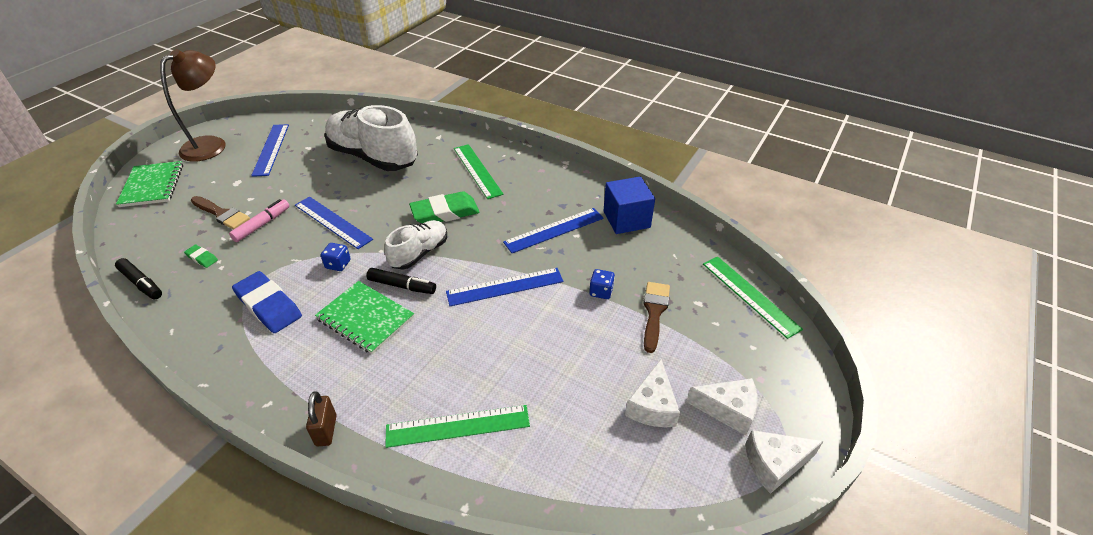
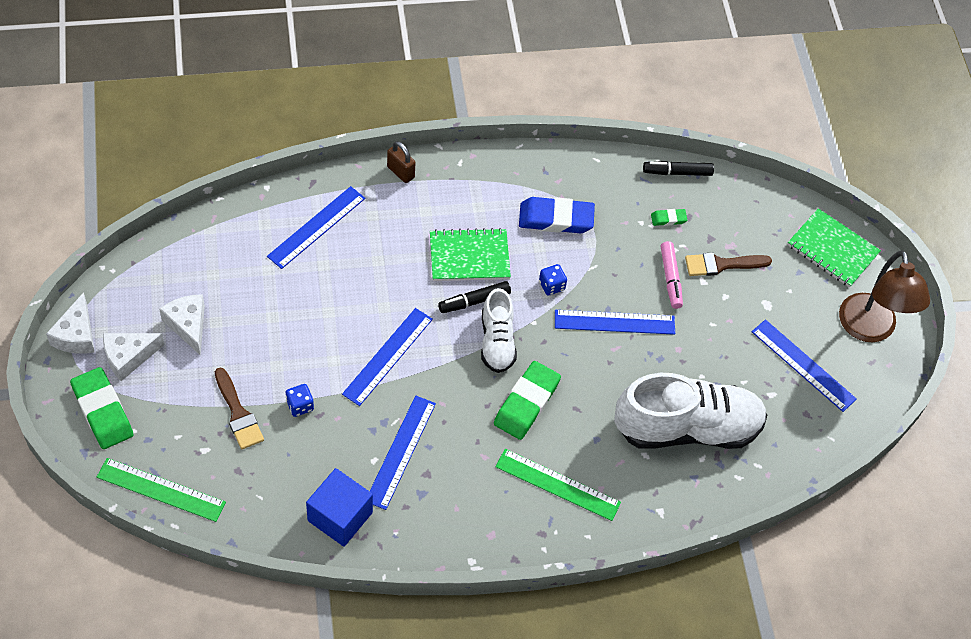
camera: 135 degrees right, 15 degrees up
green ruler [385,405,530,448] -> blue ruler [267,186,365,269]
white cheese [745,430,824,494] -> white cheese turned 150 degrees clockwise [46,292,95,354]
none -> green eraser [70,367,133,449]

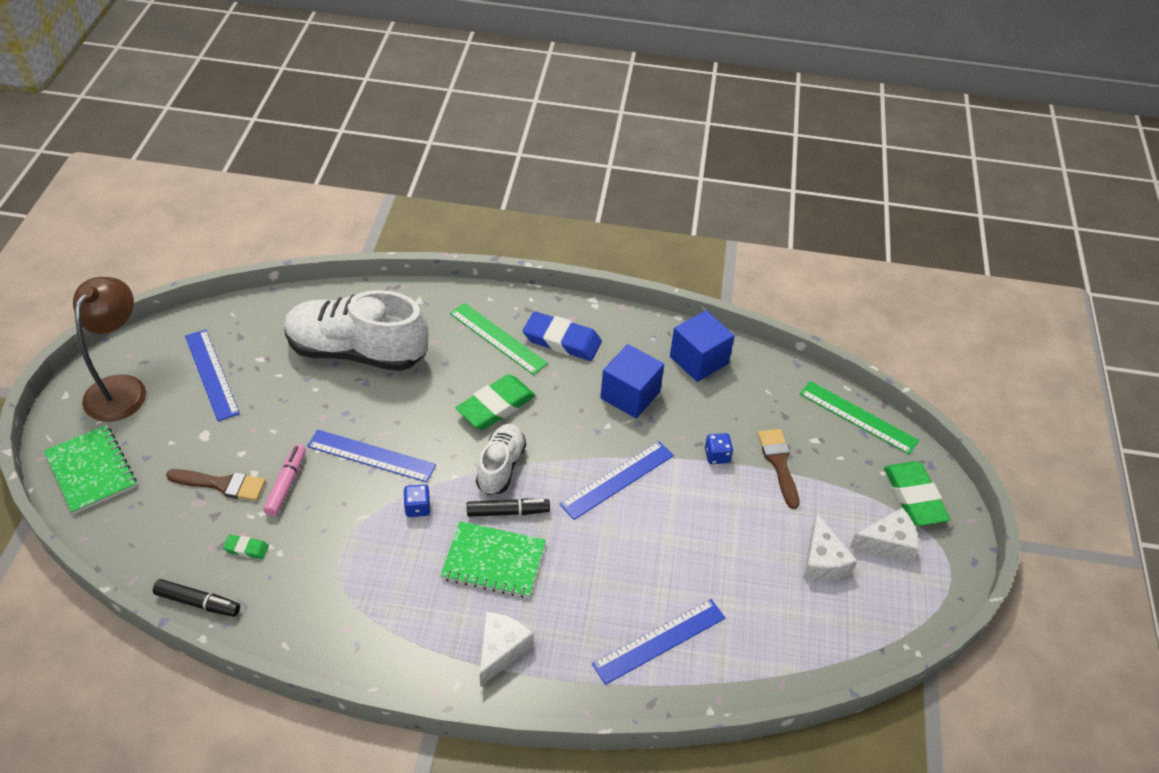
camera: 160 degrees left, 10 degrees down
white cheese [46,292,95,354] -> white cheese moved to [480,612,534,687]
blue ruler [370,396,436,510] -> blue cube [600,344,664,419]
brown padlock [387,141,416,183] -> none
blue eraser [519,197,595,233] -> blue eraser moved to [523,311,602,361]

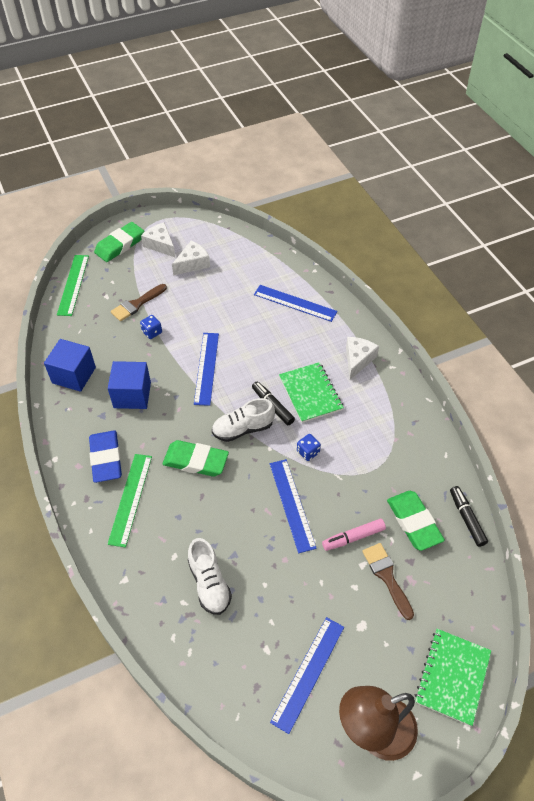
camera: 120 degrees left, 5 degrees up
green eraser [223,535,269,559] -> green eraser [387,491,445,551], size x2.13
white shoe [284,290,429,371] -> white shoe [188,538,232,615], size x0.54
white cheese [480,612,534,687] -> white cheese turned 120 degrees clockwise [346,337,379,380]
blue ruler [559,441,674,520] -> blue ruler turned 75 degrees clockwise [194,333,219,406]

